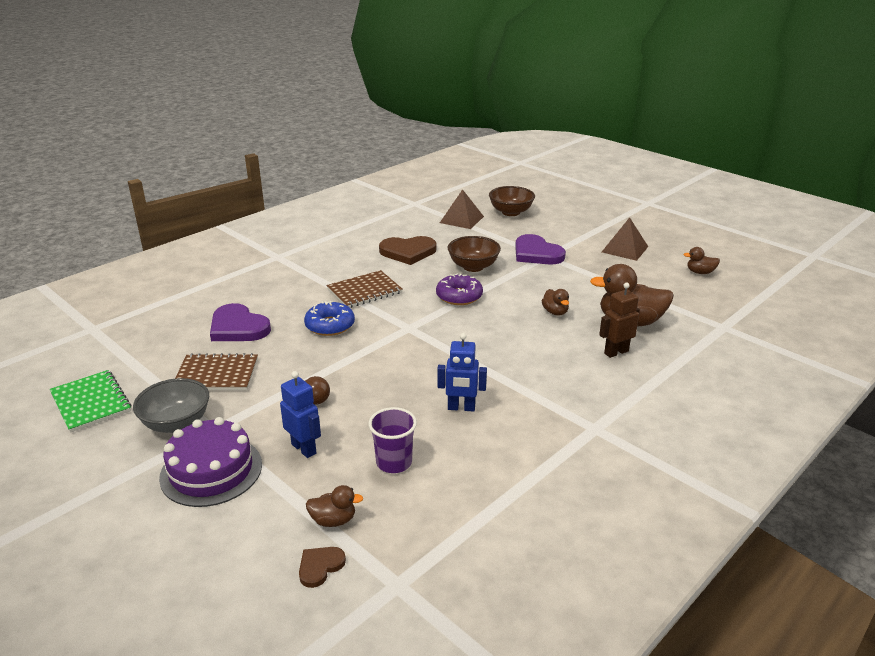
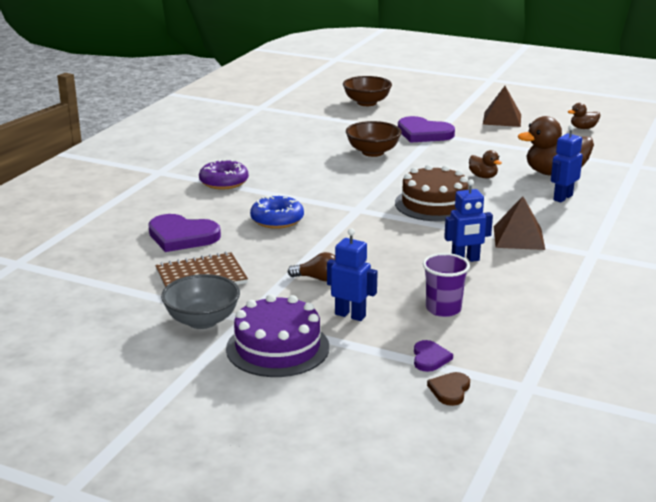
camera: 20 degrees left, 5 degrees down
green notebook [50,370,131,433] -> none
brown duck [306,485,363,527] -> purple heart [414,340,453,372]
brown notebook [326,270,403,308] -> none
brown heart [379,236,436,265] -> none
purple donut [436,273,483,305] -> purple donut moved to [199,159,249,189]
brown pyramid [440,189,484,229] -> brown pyramid moved to [494,196,545,250]
brown robot [599,283,640,358] -> blue robot [551,125,583,202]
none -> brown cake [395,164,469,221]

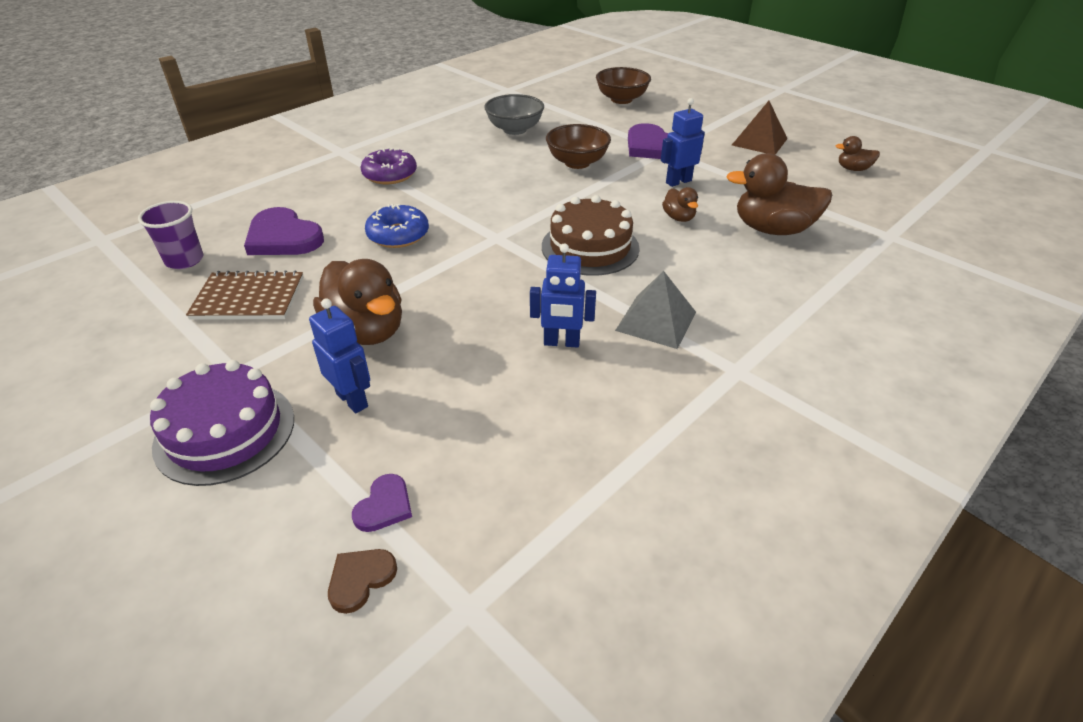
camera: 20 degrees right, 15 degrees up
grey bowl [161,274,240,329] -> grey bowl moved to [484,94,544,135]
brown light bulb [288,252,335,281] -> brown duck [313,259,402,345]
purple cup [423,253,470,317] -> purple cup moved to [138,201,203,269]
brown pyramid [494,196,545,250] -> grey pyramid [615,271,696,349]
blue robot [551,125,583,202] -> blue robot moved to [661,98,705,187]

